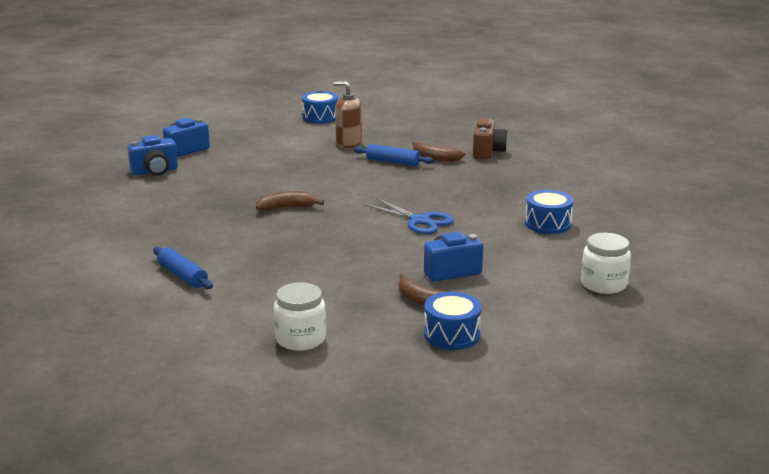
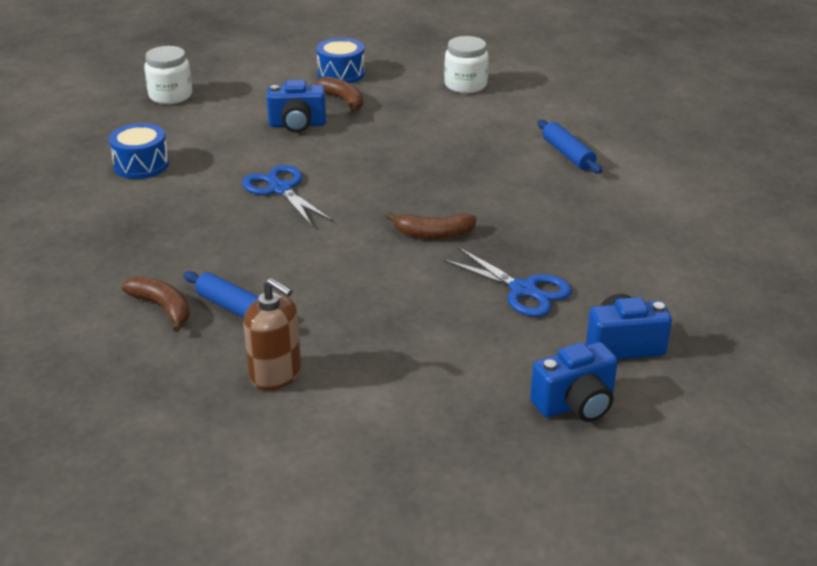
camera: 165 degrees left, 10 degrees up
blue drum [302,91,338,124] -> none
brown camera [473,118,508,159] -> none
none -> blue scissors [443,247,572,317]

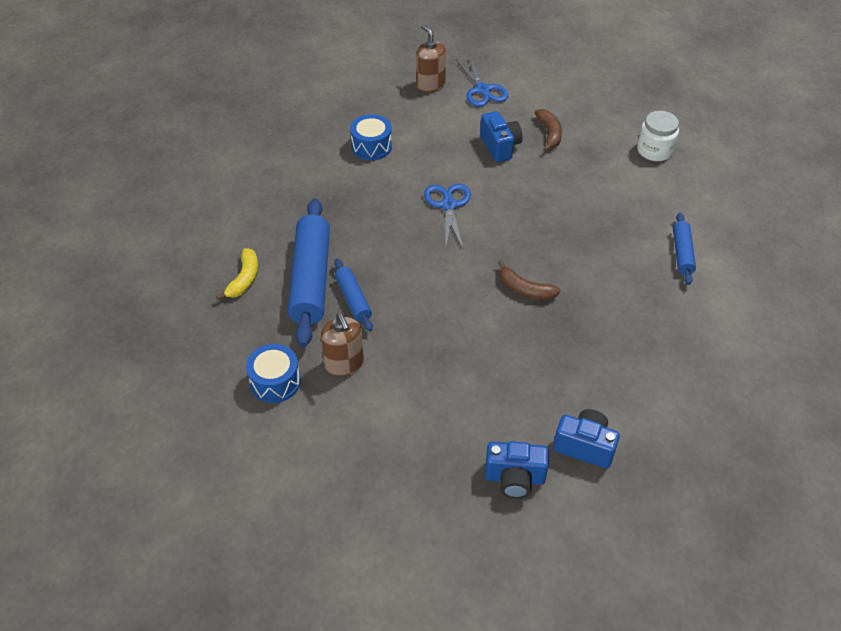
camera: 30 degrees right, 15 degrees up
brown banana [121,276,190,332] -> blue rolling pin [288,198,330,347]
white jar [144,46,192,104] -> brown soap dispenser [416,24,446,93]
blue camera [267,80,326,133] -> blue camera turned 135 degrees counterclockwise [480,111,523,162]
blue drum [316,38,365,83] -> blue drum moved to [246,344,301,403]
blue scissors [443,247,572,317] -> blue scissors moved to [456,57,508,107]
none -> yellow banana [216,248,258,300]

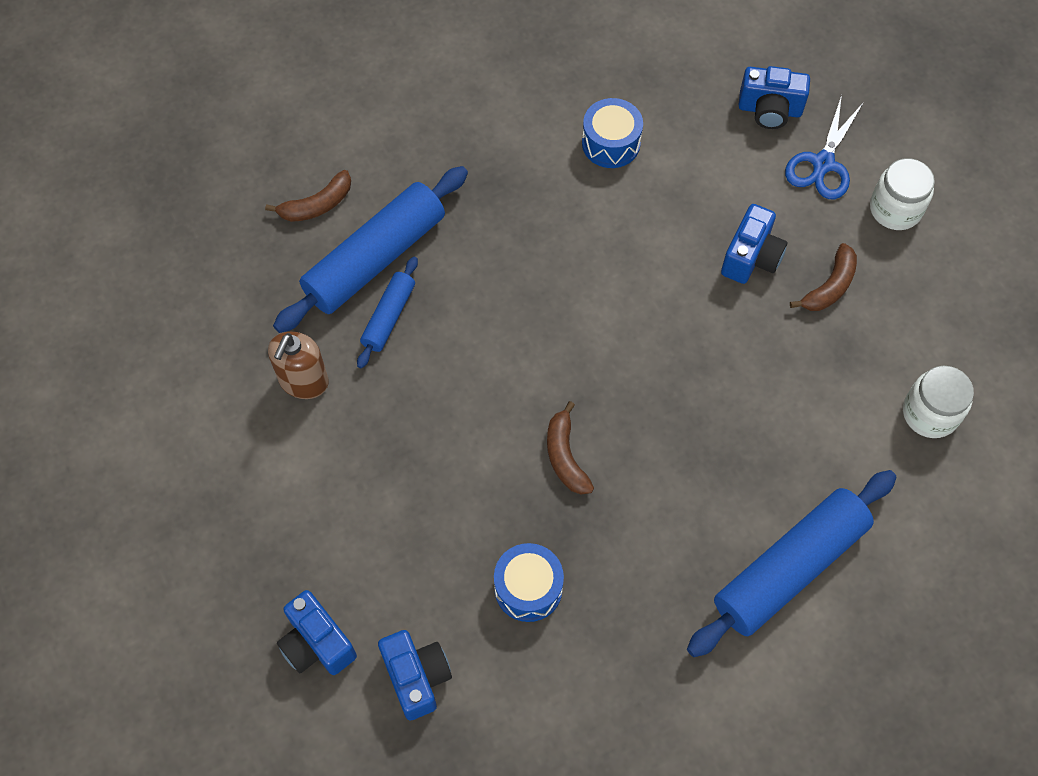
camera: 45 degrees right, 15 degrees up
yellow banana [216,248,258,300] -> brown banana [265,170,351,222]
blue drum [246,344,301,403] -> blue drum moved to [494,543,564,622]
brown soap dispenser [416,24,446,93] -> blue camera [738,66,810,129]
blue scissors [424,184,471,248] -> none
blue rolling pin [673,213,696,285] -> blue rolling pin [687,470,897,657], size x1.95
none -> white jar [870,158,935,230]

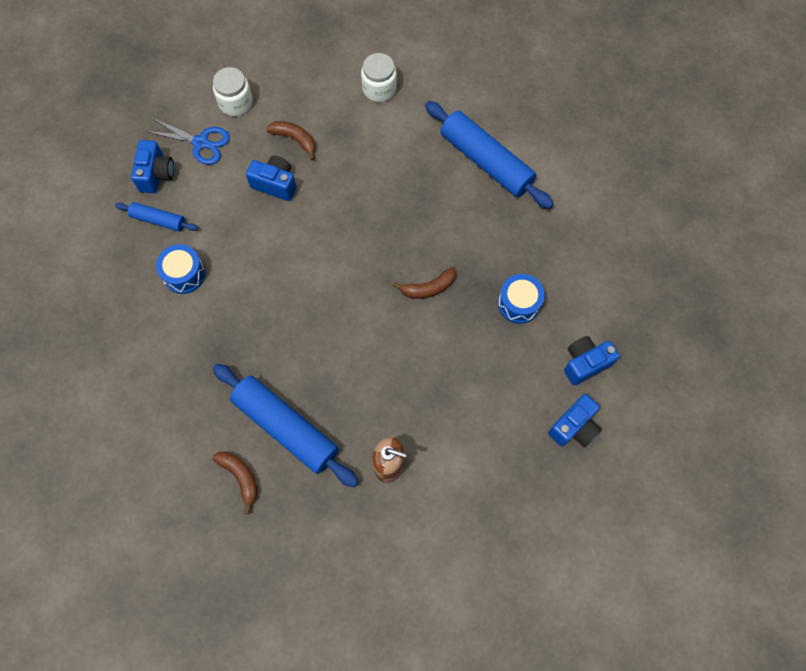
camera: 95 degrees left, 5 degrees up
blue rolling pin [357,257,418,369] -> blue rolling pin moved to [115,202,198,232]

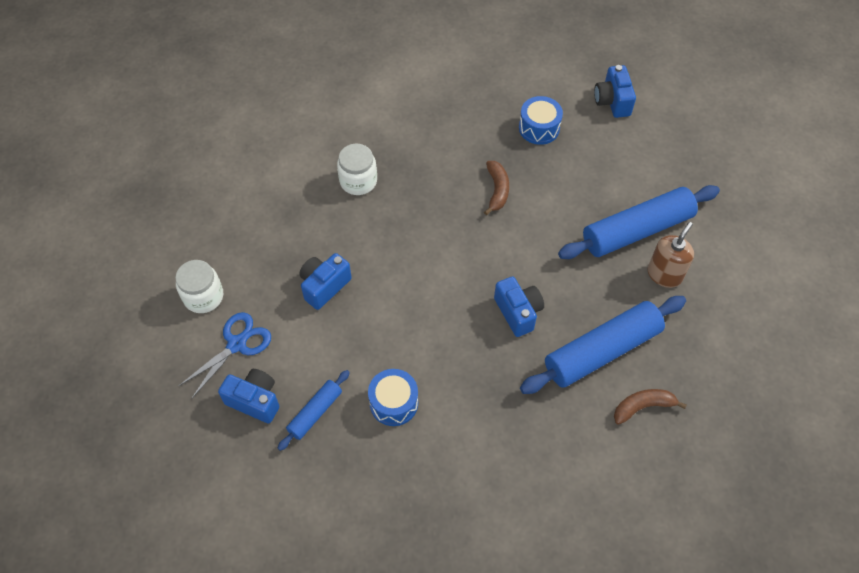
camera: 70 degrees left, 10 degrees down
brown banana [266,121,315,160] -> none
white jar [361,53,397,102] -> white jar moved to [337,144,377,195]
blue rolling pin [425,101,554,209] -> blue rolling pin moved to [558,185,720,259]
blue camera [548,394,602,448] -> blue camera moved to [494,276,544,337]

